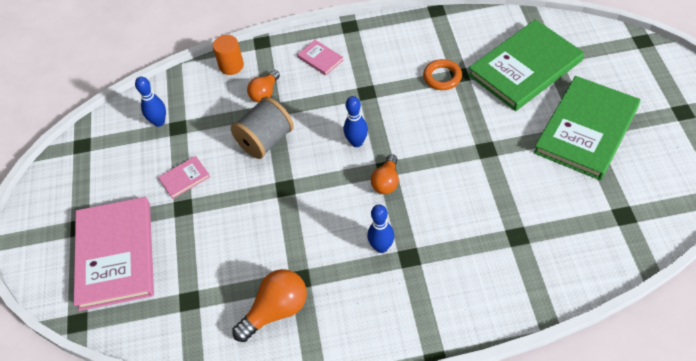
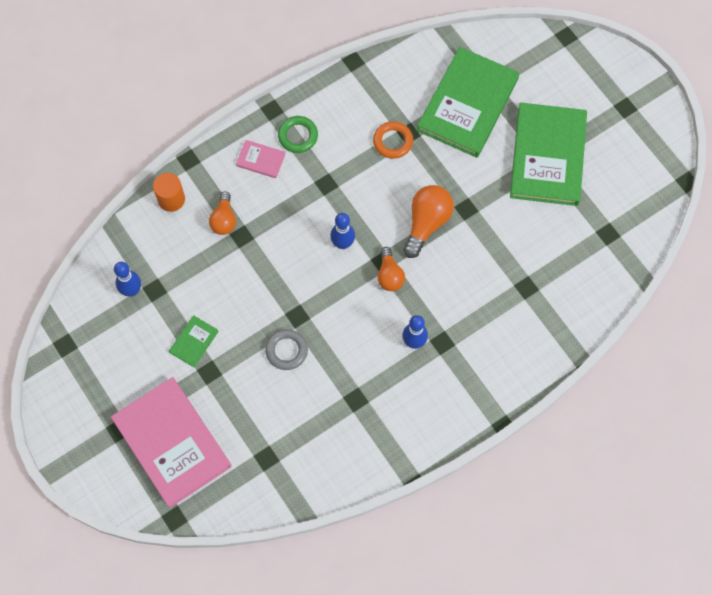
camera: 30 degrees left, 15 degrees up
pink book [158,156,210,199] -> green book [169,315,219,367]
grey spool [231,97,294,159] -> none
orange light bulb [232,269,307,342] -> orange light bulb moved to [403,185,454,258]
none -> grey ring [265,329,308,370]
none -> green ring [278,116,318,153]

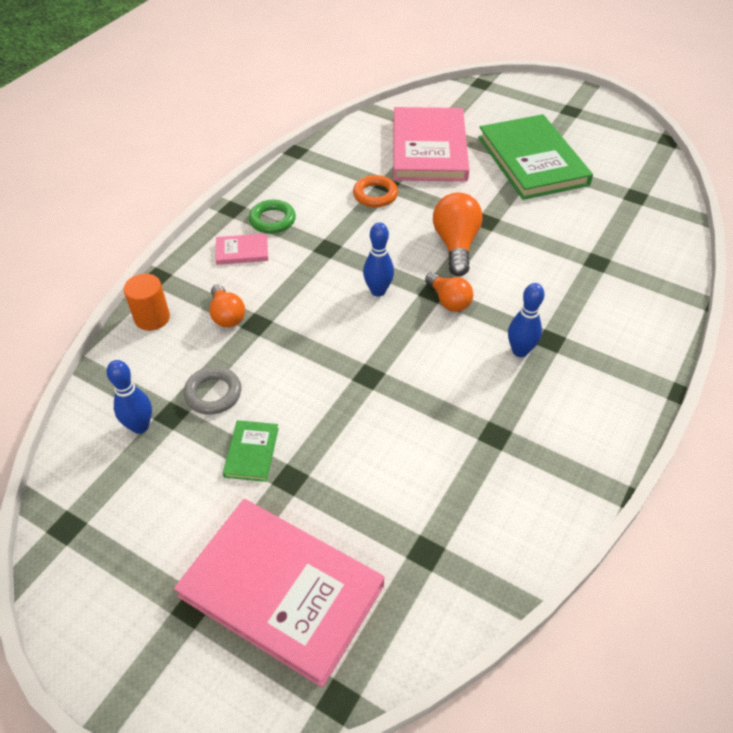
camera: 25 degrees left, 20 degrees down
grey ring [265,329,308,370] -> grey ring moved to [184,366,241,415]
green book [417,47,519,158] -> pink book [393,107,469,181]

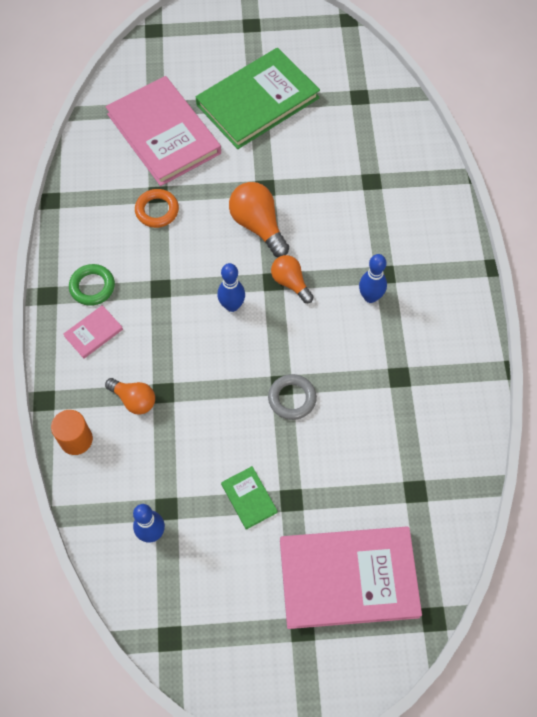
camera: 35 degrees left, 15 degrees up
grey ring [184,366,241,415] -> grey ring moved to [268,374,317,420]
orange light bulb [425,272,473,312] -> orange light bulb turned 150 degrees counterclockwise [271,255,314,303]
green book [478,114,593,200] -> green book turned 75 degrees counterclockwise [196,48,320,149]

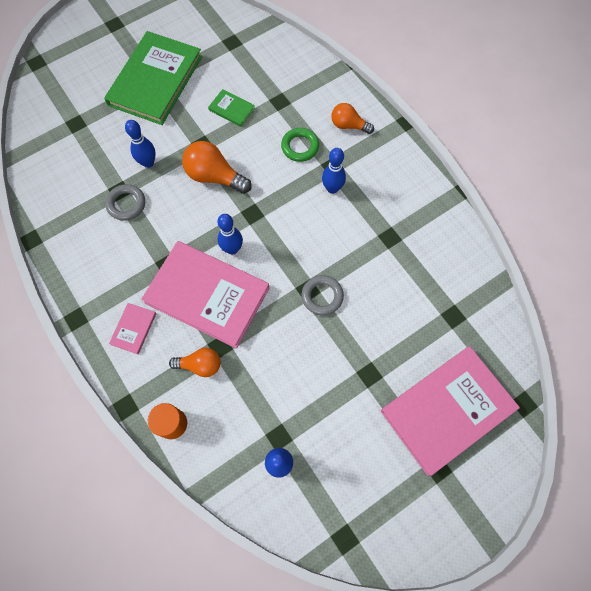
camera: 30 degrees left, 5 degrees up
green ring [69,264,115,306] -> green ring moved to [281,128,319,162]
pink book [106,76,221,186] -> pink book moved to [141,241,269,348]
orange ring [135,189,179,228] -> grey ring [105,184,145,221]
green book [221,466,278,530] -> green book moved to [208,89,255,127]
orange light bulb [271,255,314,303] -> orange light bulb moved to [331,103,374,134]
none -> blue bowling pin [125,120,156,168]

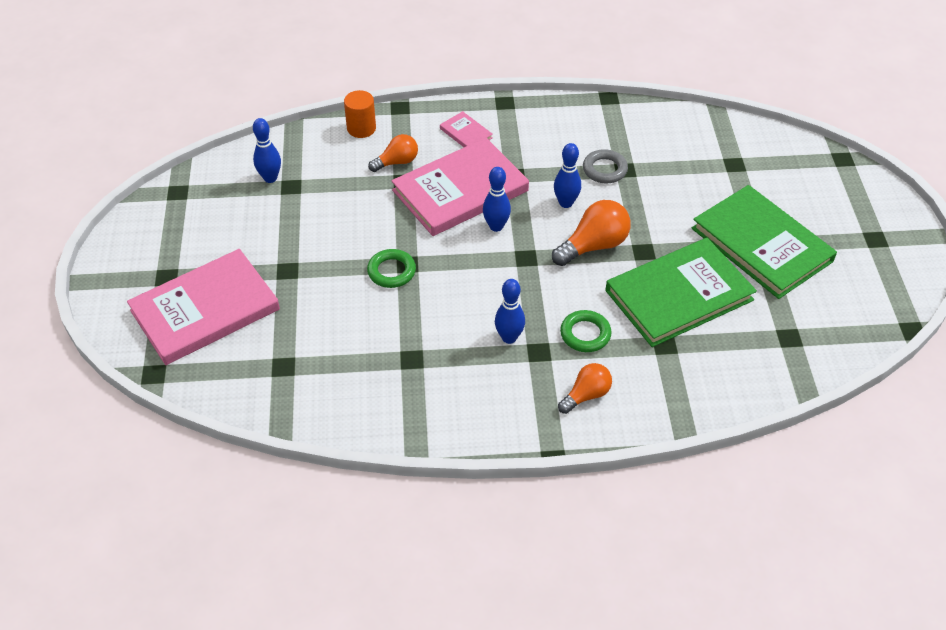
camera: 120 degrees right, 20 degrees down
blue bowling pin [125,120,156,168] -> blue bowling pin moved to [554,143,581,208]
orange light bulb [169,348,220,377] -> orange light bulb turned 150 degrees counterclockwise [368,134,418,172]
green book [208,89,255,127] -> green book [605,238,757,347], size x2.38
grey ring [301,275,344,315] -> green ring [367,249,416,288]
pink book [381,347,520,476] -> pink book turned 60 degrees clockwise [127,249,280,365]

